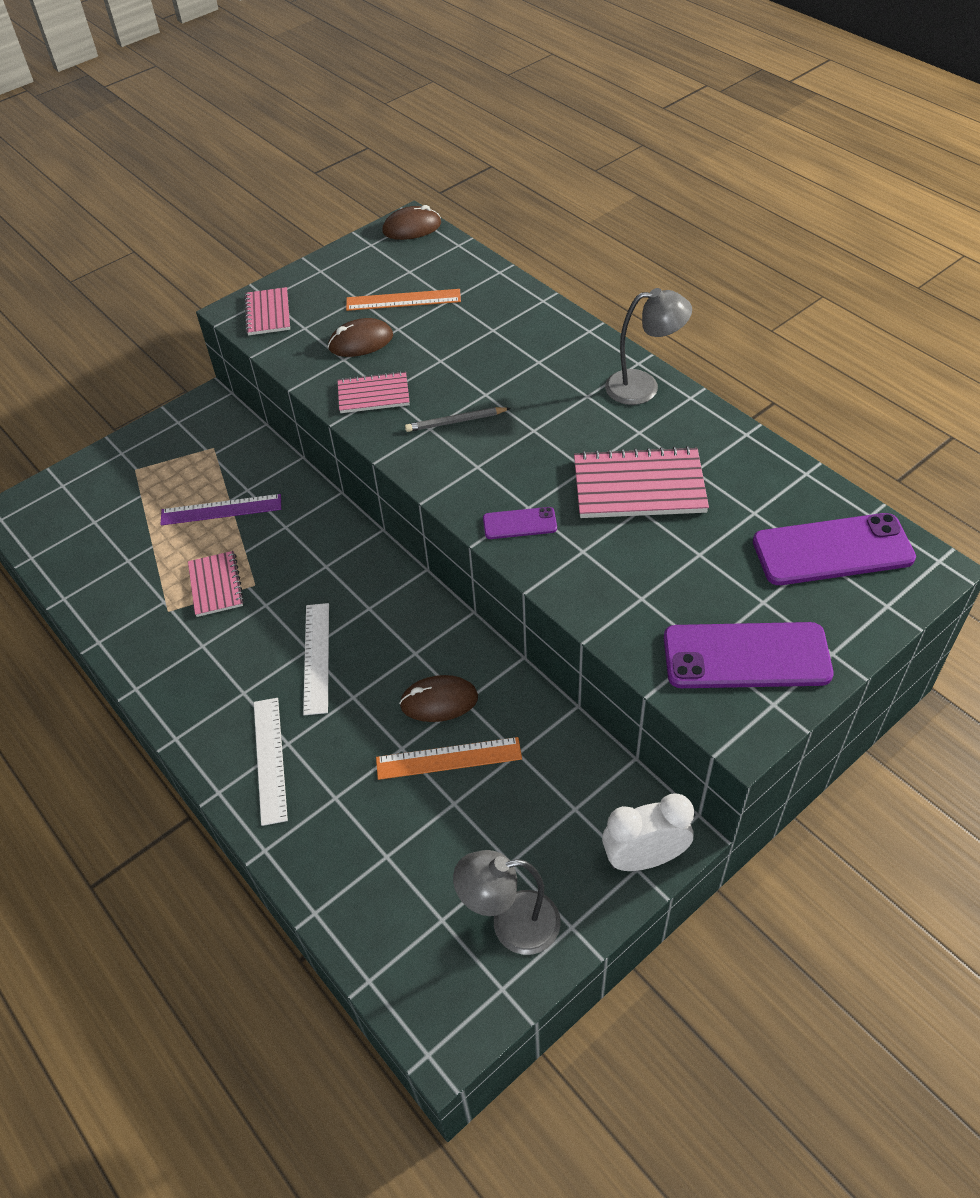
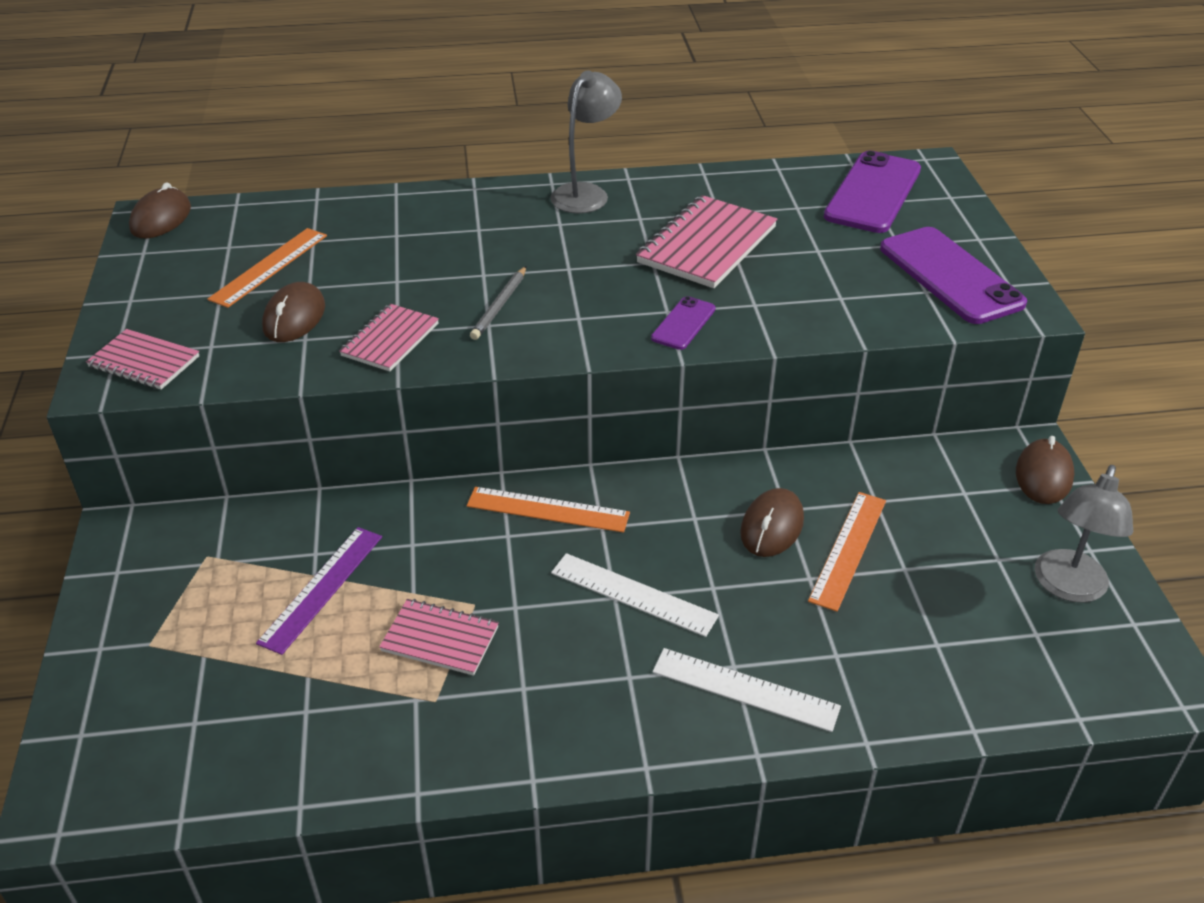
camera: 60 degrees left, 10 degrees down
white clock [602,794,694,871] -> brown mouse [1016,436,1074,504]
purple phone [664,622,833,688] -> purple phone turned 60 degrees counterclockwise [880,227,1027,324]
none -> orange ruler [467,487,630,533]

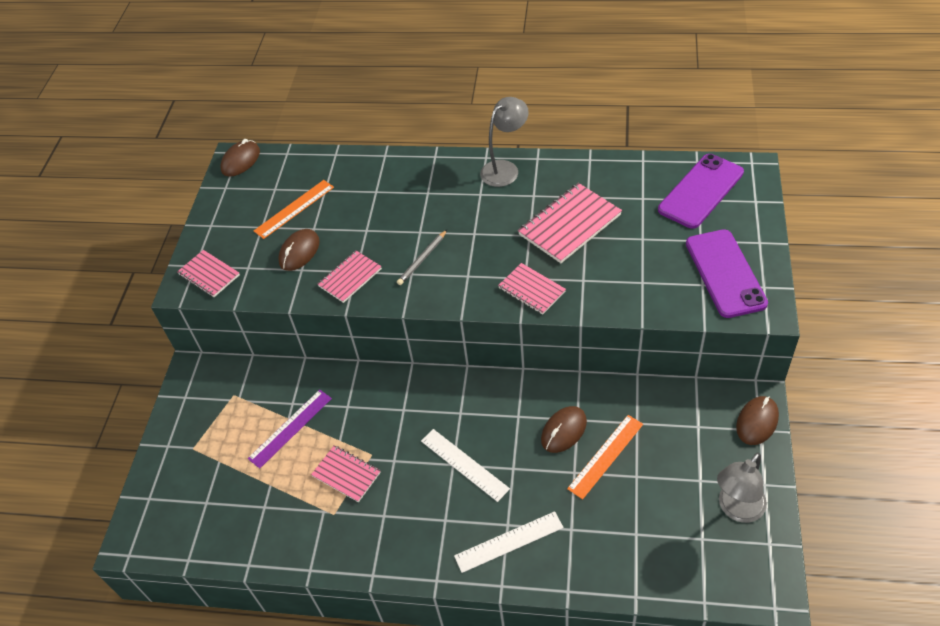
camera: 20 degrees right, 10 degrees up
orange ruler [467,487,630,533] -> none
purple phone [651,296,716,350] -> pink notebook [498,263,566,315]
white ruler [653,648,841,732] -> white ruler turned 60 degrees counterclockwise [454,511,564,573]

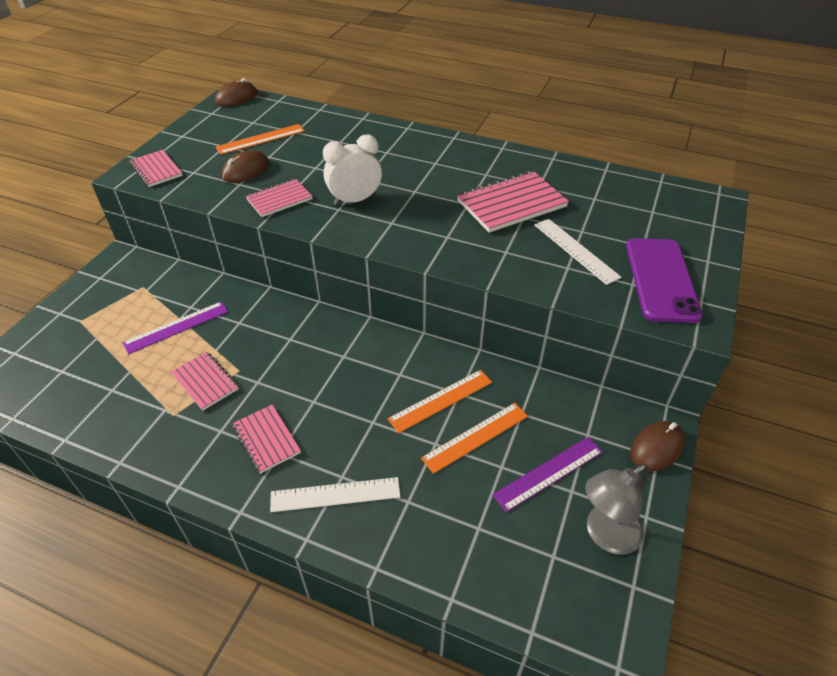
camera: 10 degrees right, 5 degrees down
grey pencil [397,230,447,285] -> white clock [323,135,382,206]
white ruler [421,429,510,502] -> white ruler moved to [535,219,622,285]
grey lamp [480,97,529,187] -> none
pink notebook [498,263,566,315] -> pink notebook moved to [232,405,301,474]
brown mouse [541,406,587,453] -> orange ruler [388,370,492,433]
purple phone [658,154,744,229] -> none
none -> purple ruler [493,437,603,512]

